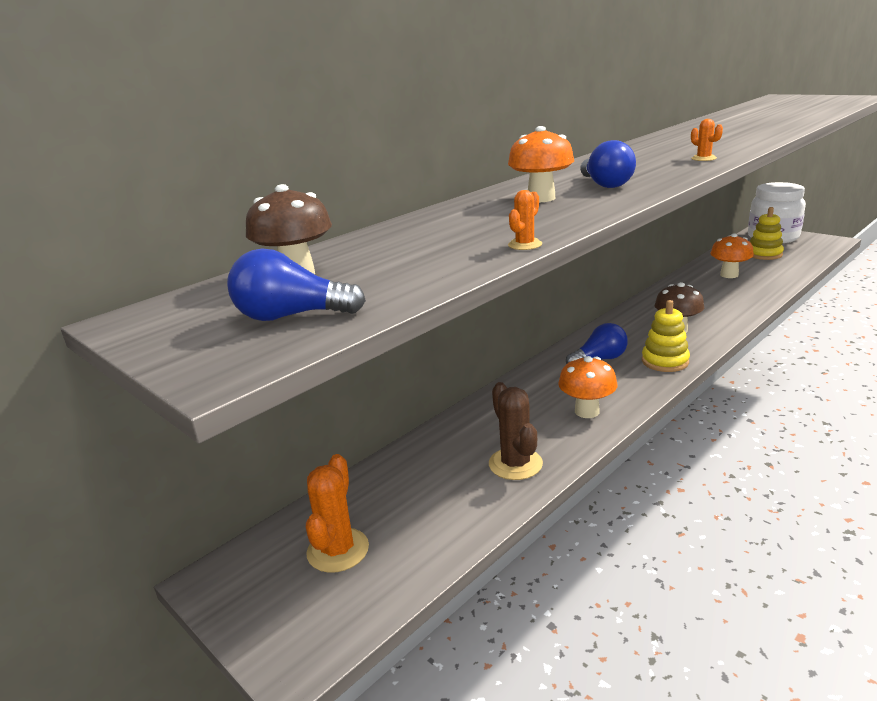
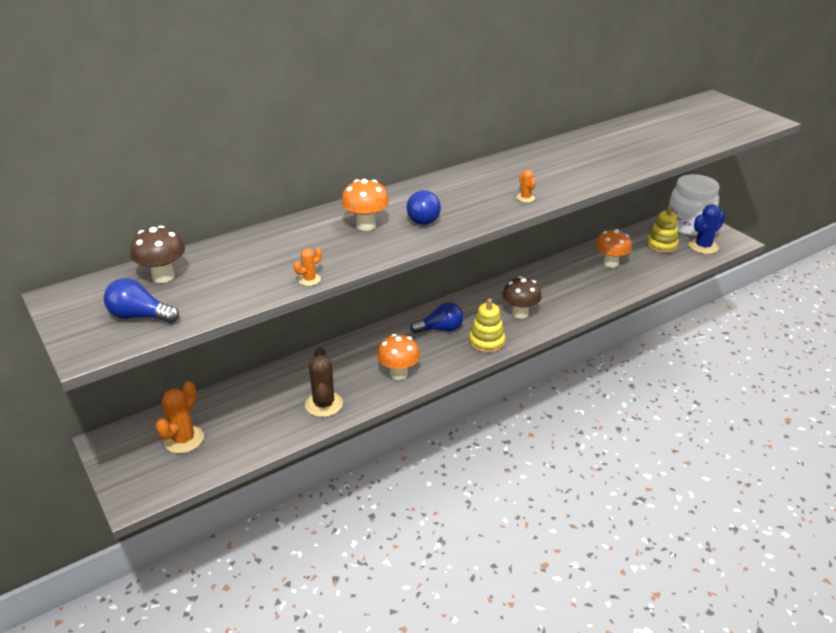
camera: 10 degrees right, 10 degrees up
none -> blue cactus [689,204,725,254]

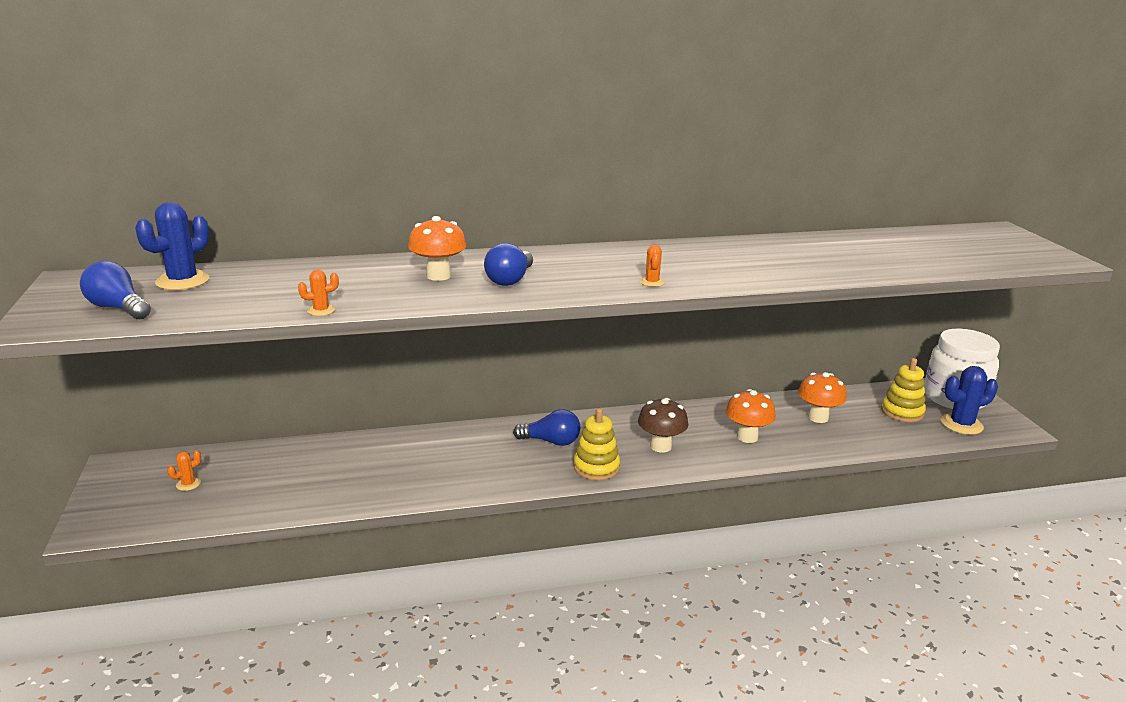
camera: 20 degrees right, 10 degrees down
brown mushroom [131,225,185,283] -> blue cactus [135,202,209,290]
orange cactus [155,381,204,454] -> orange cactus [167,450,201,491], size x0.50
brown cactus [305,347,343,417] -> none
orange mushroom [377,334,420,380] -> orange mushroom moved to [726,389,776,443]

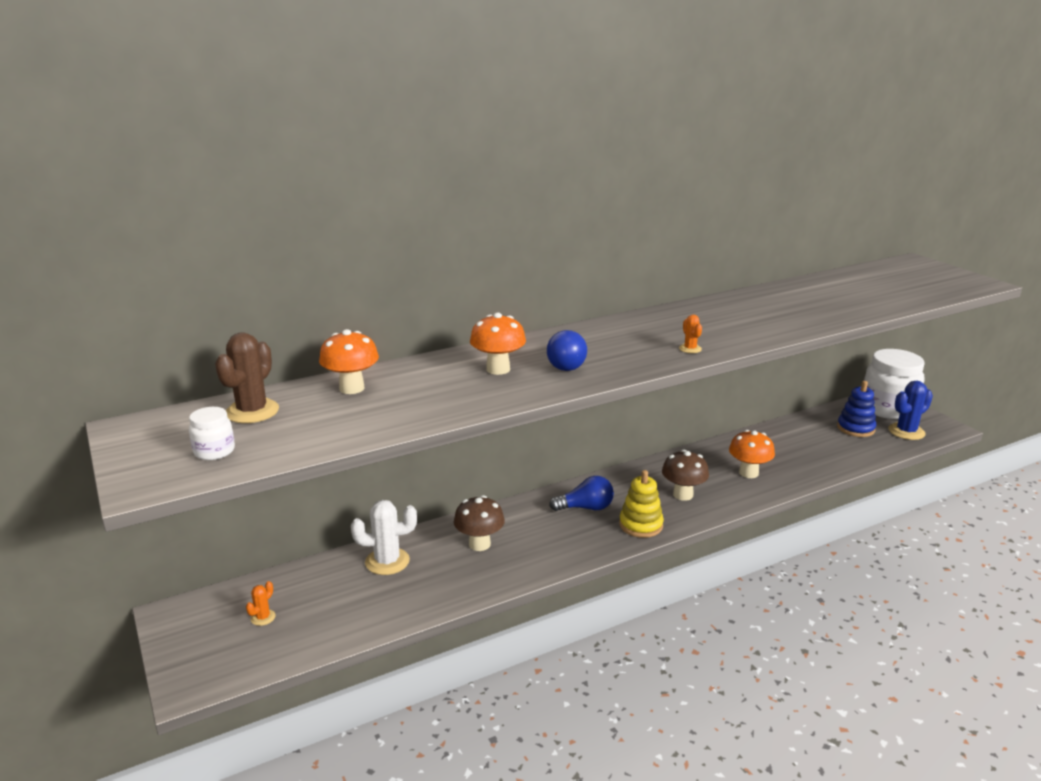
camera: 15 degrees left, 0 degrees up
blue light bulb [80,261,151,319] -> white jar [189,407,235,460]
blue cactus [135,202,209,290] -> brown cactus [215,332,279,423]
orange cactus [298,270,339,316] -> none
orange mushroom [798,372,847,423] -> orange mushroom moved to [319,329,379,394]
yellow stacking toy [881,358,926,422] -> blue stacking toy [837,381,876,437]
none -> white cactus [351,500,417,575]
none -> brown mushroom [454,495,505,551]

